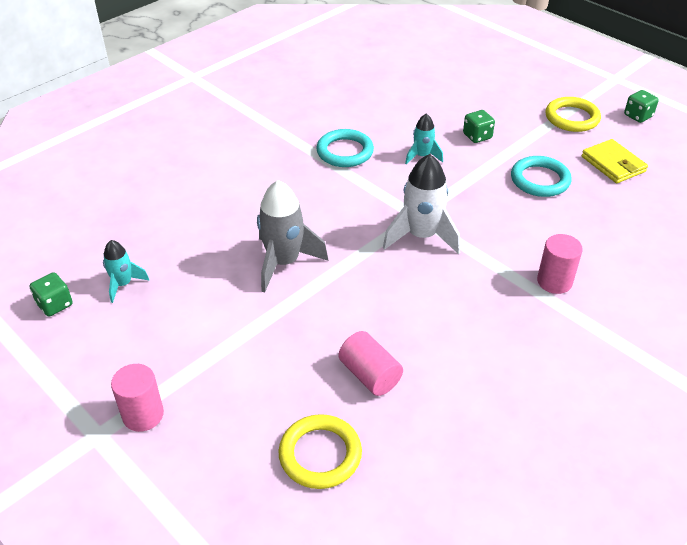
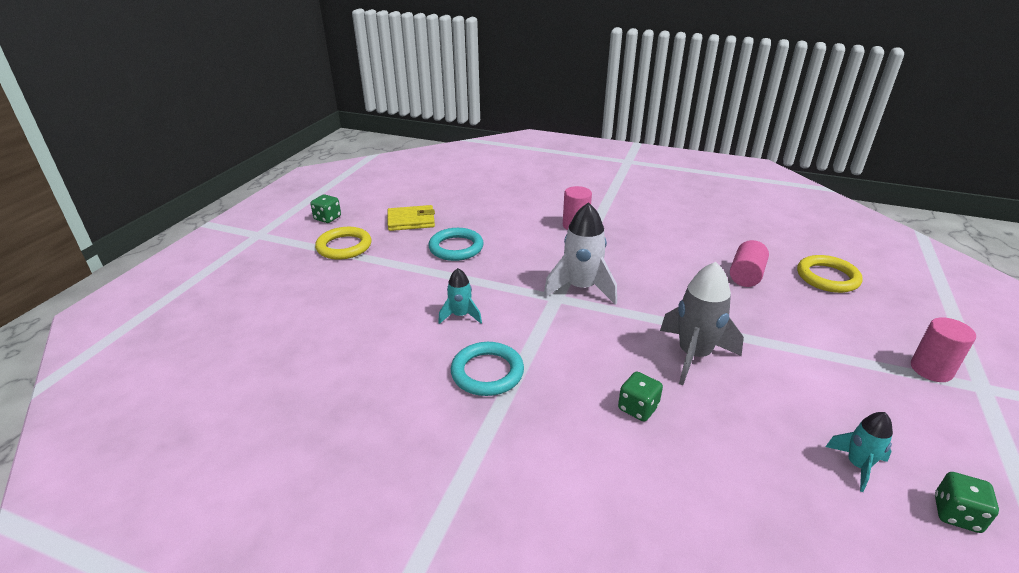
camera: 115 degrees left, 10 degrees down
green dice [463,110,495,143] -> green dice moved to [618,372,663,421]
yellow wallet [582,139,648,183] -> yellow wallet turned 45 degrees clockwise [387,205,435,231]

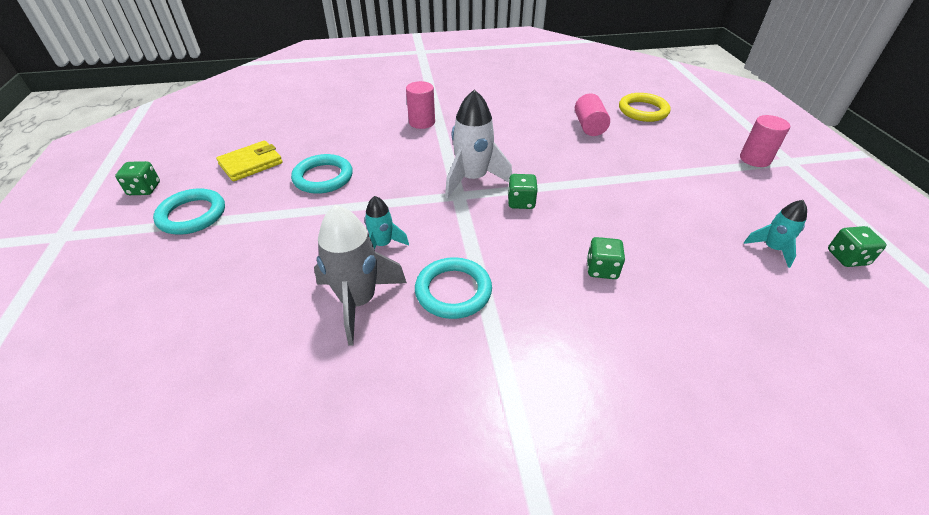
camera: 30 degrees left, 10 degrees up
yellow ring [315,227,371,260] -> turquoise ring [153,188,225,235]
grey rocket [660,262,744,385] -> grey rocket moved to [314,205,407,345]
none -> green dice [508,174,538,209]

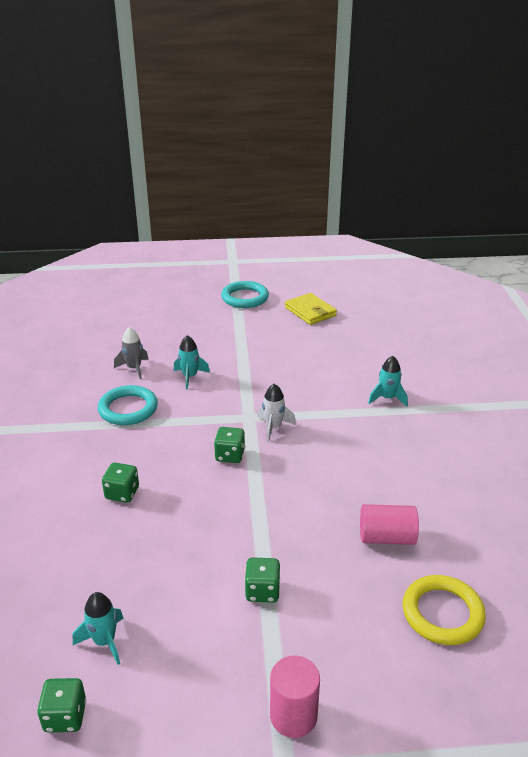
camera: 95 degrees right, 10 degrees down
green dice [115,161,160,195] -> green dice moved to [245,557,280,603]
turquoise ring [291,154,353,194] -> none
grey rocket [314,205,407,345] -> grey rocket [114,327,149,379], size x0.56
pink cylinder [406,81,435,129] -> turquoise rocket [368,356,408,407]
white rocket [445,89,512,199] -> white rocket [257,384,296,442], size x0.56

